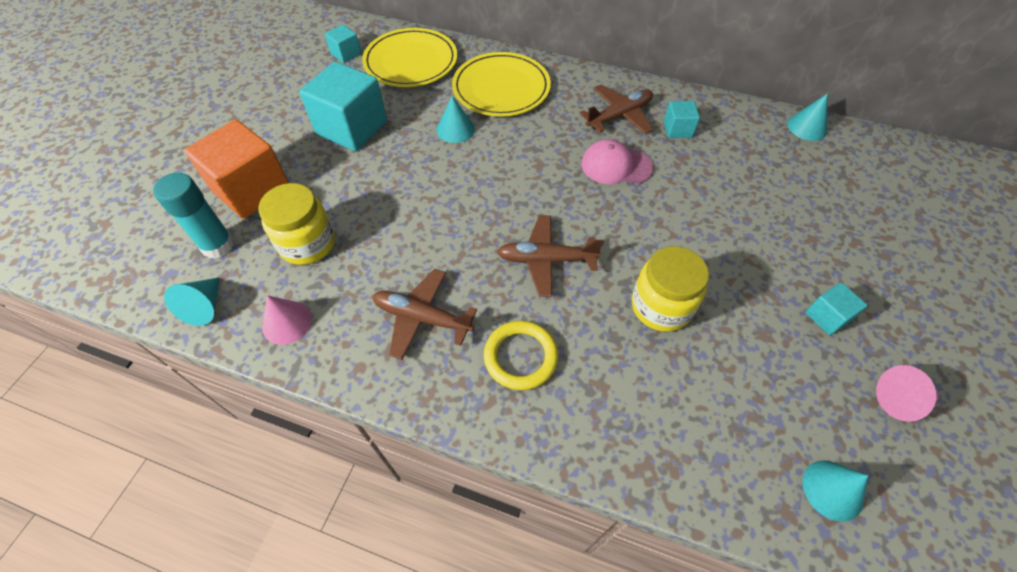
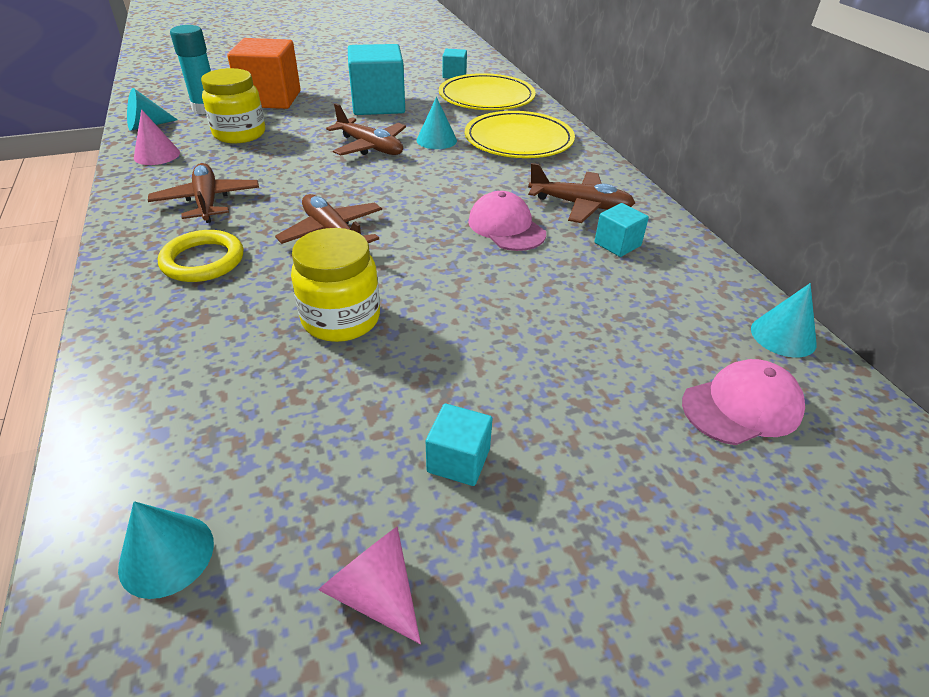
camera: 50 degrees right, 15 degrees down
none -> brown plane [326,103,406,156]
none -> pink cap [682,359,805,445]

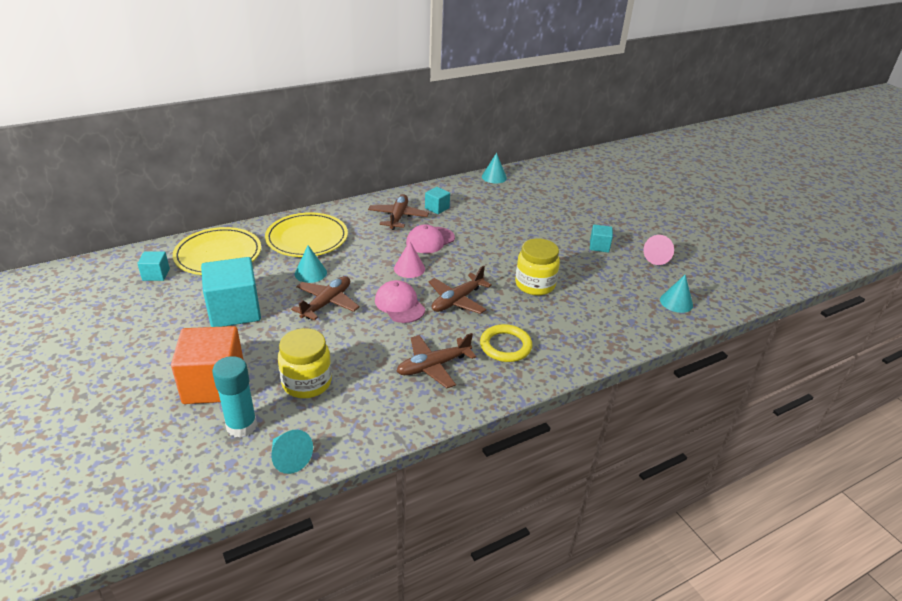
camera: 100 degrees left, 5 degrees down
pink cone [134,109,180,165] -> pink cone moved to [394,241,425,278]
pink cap [682,359,805,445] -> pink cap moved to [375,280,425,323]

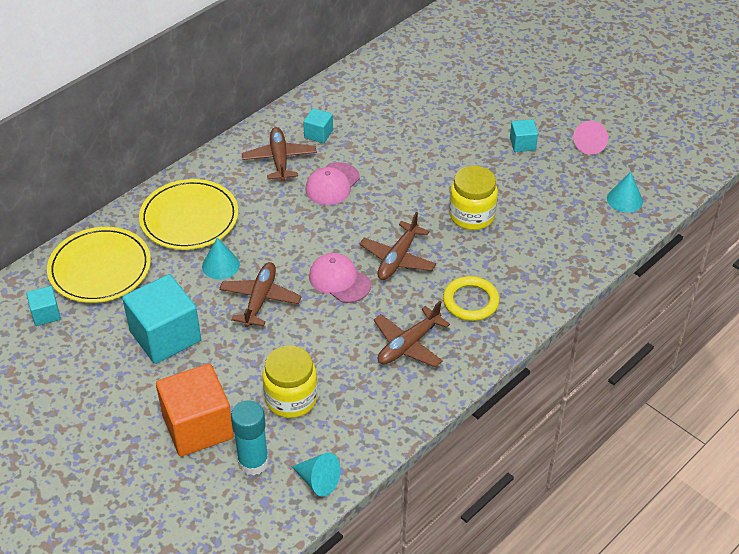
camera: 15 degrees left, 10 degrees up
pink cone [394,241,425,278] -> none
turquoise cone [482,153,507,184] -> none

